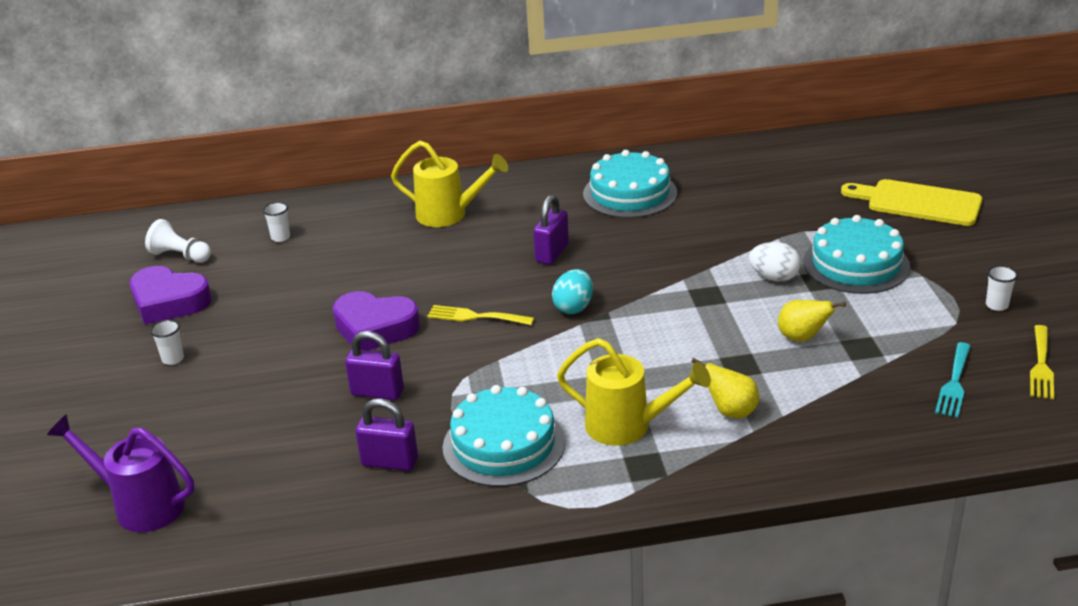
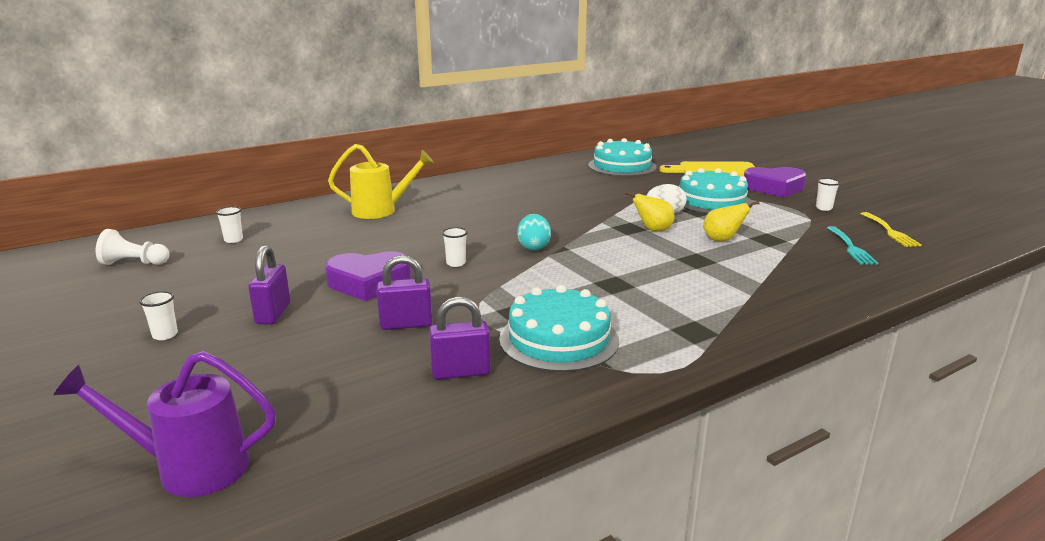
camera: 25 degrees left, 10 degrees down
purple heart [130,266,212,324] -> purple heart moved to [744,167,806,198]
yellow fork [427,305,534,325] -> white cup [442,227,468,267]
purple padlock [533,195,569,265] -> purple padlock moved to [248,245,290,324]
yellow watering can [557,338,711,446] -> none
turquoise cake [583,150,677,218] -> turquoise cake moved to [588,138,656,176]
yellow pear [692,358,759,418] -> yellow pear moved to [625,191,675,231]

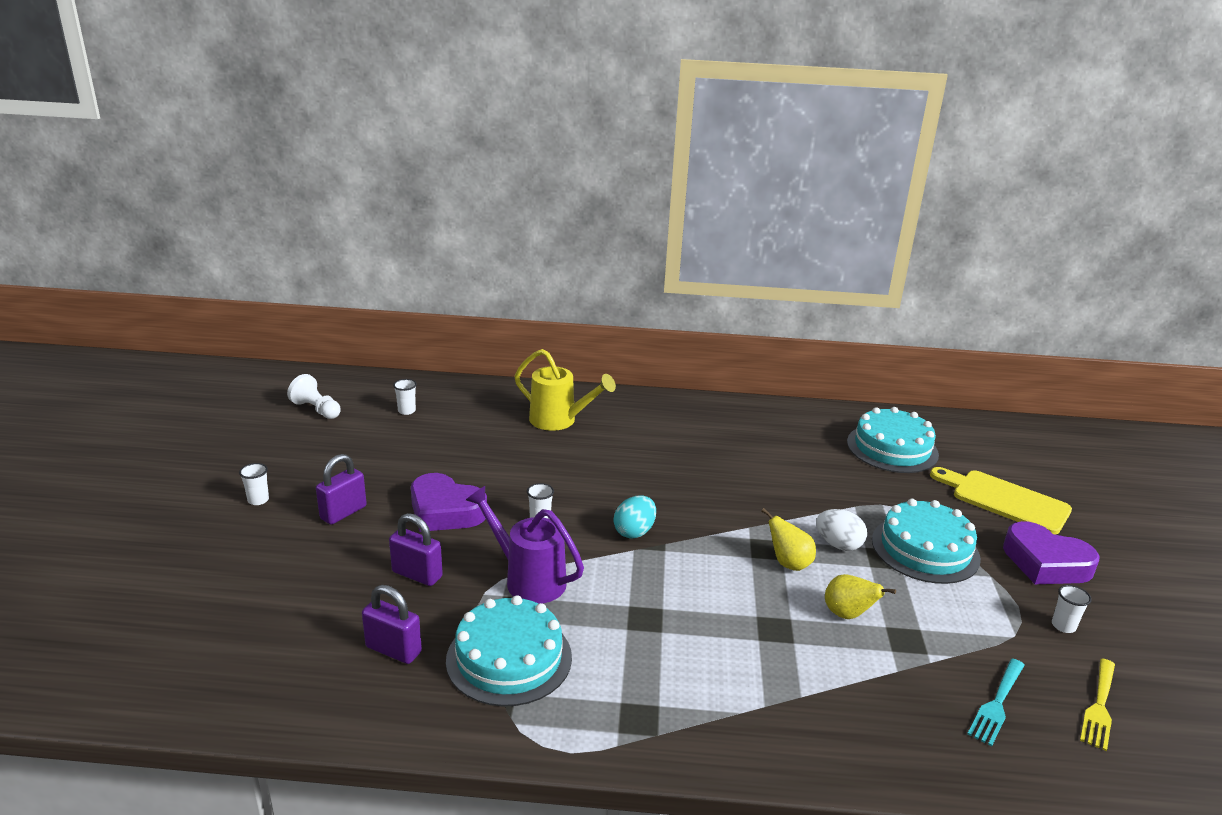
camera: 35 degrees right, 5 degrees up
purple watering can [54,351,276,497] -> purple watering can moved to [466,486,584,604]

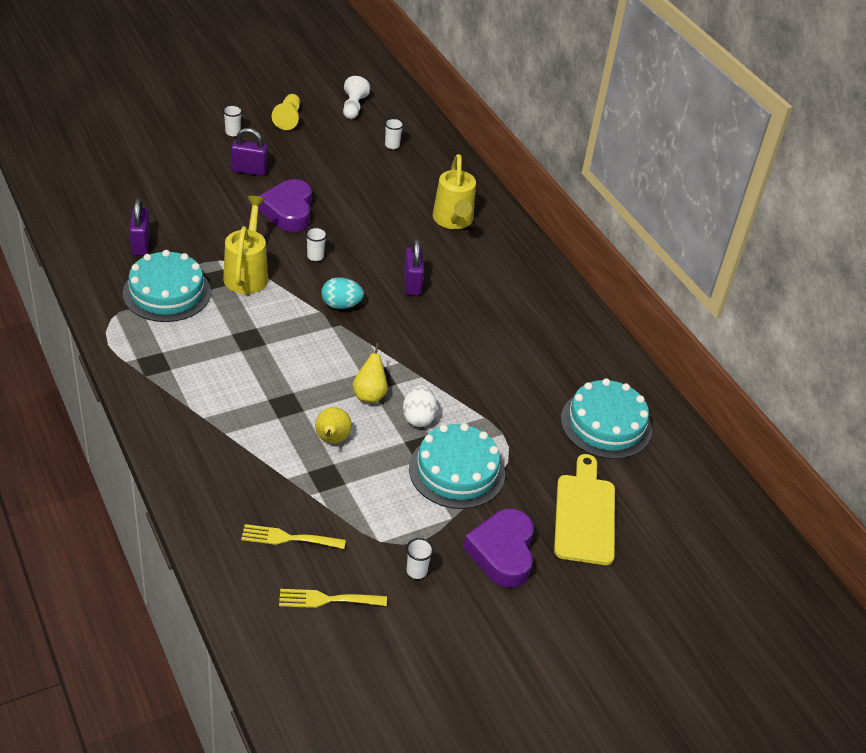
camera: 55 degrees right, 15 degrees up
purple padlock [389,513,443,586] -> purple padlock moved to [404,239,424,295]
purple watering can [466,486,584,604] -> yellow watering can [223,196,268,294]
turquoise fork [967,658,1025,746] -> yellow fork [241,524,346,549]
none -> yellow pawn [272,94,300,130]

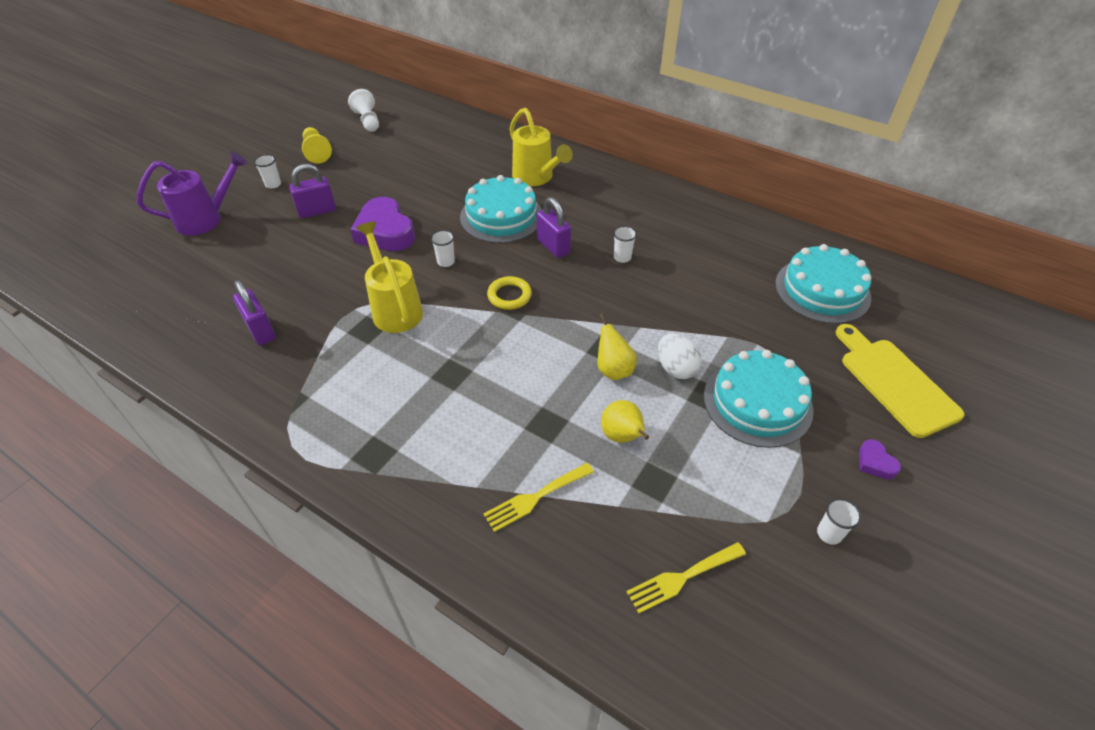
camera: 25 degrees left, 5 degrees up
turquoise cake [123,250,211,322] -> turquoise cake moved to [460,175,542,243]
yellow fork [279,589,387,608] -> yellow fork moved to [483,463,594,532]
turquoise egg [321,277,364,309] -> yellow ring [487,276,532,310]
white cup [384,118,404,149] -> white cup moved to [613,226,637,263]
purple heart [463,509,534,588] -> purple heart [859,439,901,480], size x0.45
none -> purple watering can [137,151,248,236]

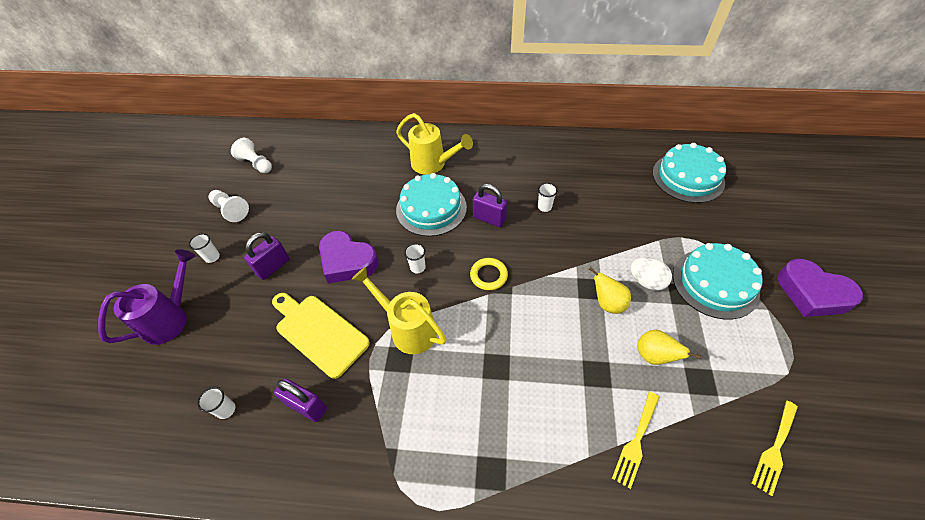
camera: 25 degrees left, 5 degrees up
yellow pawn [302,127,332,164] -> white pawn [209,190,249,222]
white cup [817,498,861,545] -> white cup moved to [197,387,235,419]
yellow cutting board [836,324,965,438] -> yellow cutting board moved to [272,293,370,379]
purple heart [859,439,901,480] -> purple heart [778,259,863,317], size x2.20

